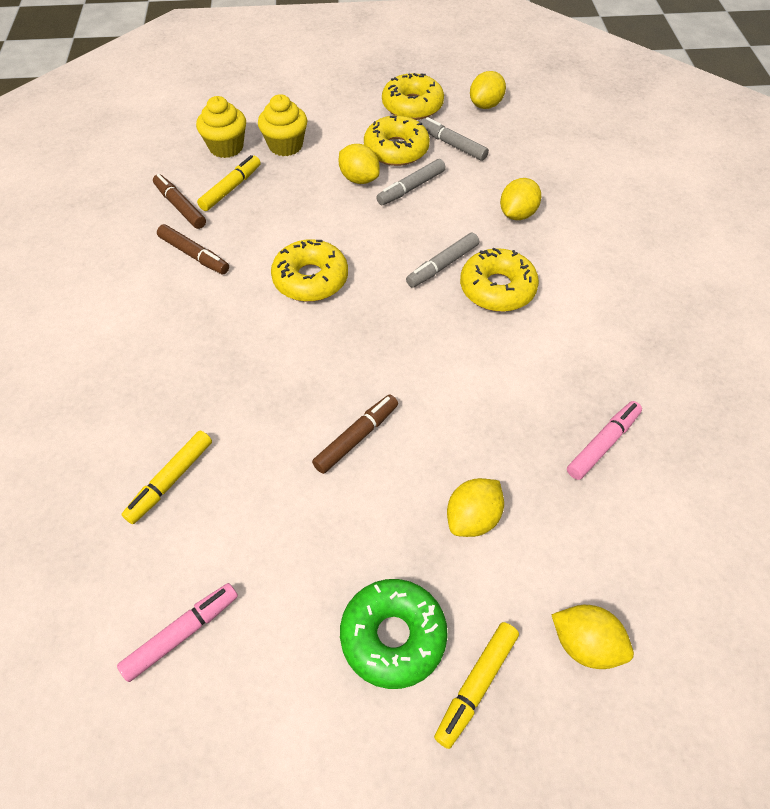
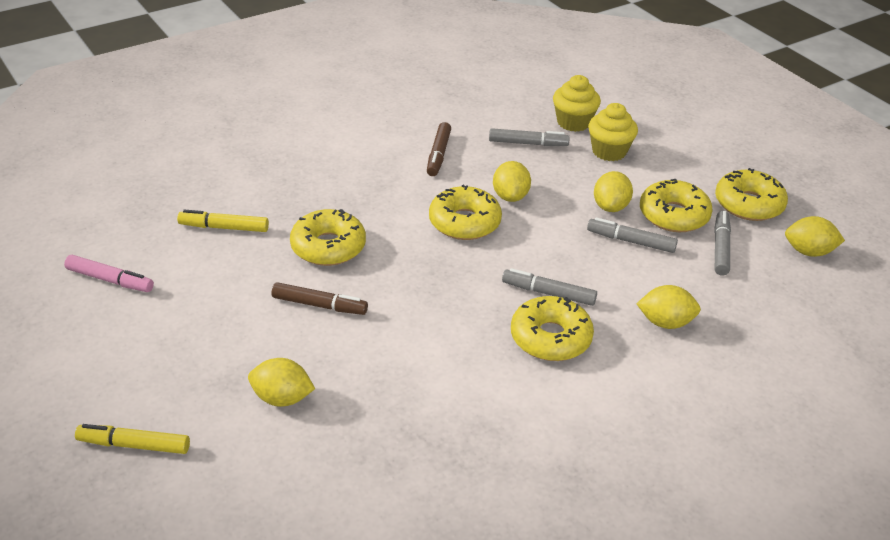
camera: 60 degrees right, 15 degrees down
brown marker [153,174,206,229] -> none
yellow marker [197,155,261,211] -> grey marker [489,128,570,146]
green donut [340,579,448,689] -> none
yellow lemon [551,605,634,669] -> yellow lemon moved to [493,161,531,202]
pink marker [567,401,642,480] -> none
none -> yellow donut [290,209,366,266]

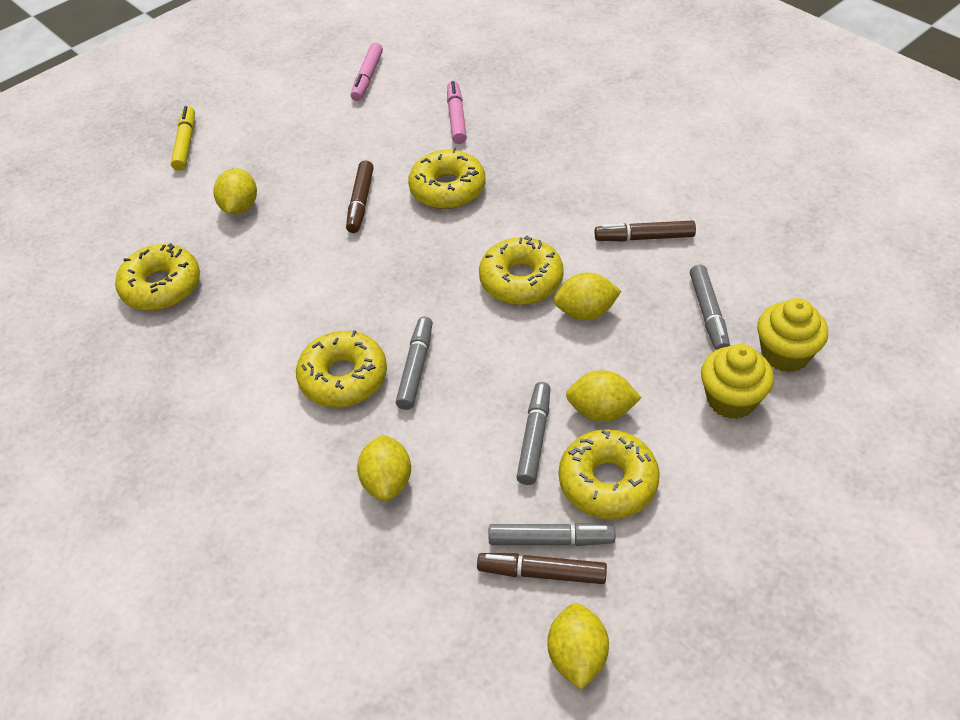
camera: 85 degrees right, 10 degrees up
yellow marker [177,210,269,232] -> pink marker [447,81,467,144]
yellow donut [715,168,788,221] -> yellow donut moved to [115,243,200,311]
none -> brown marker [477,553,607,584]

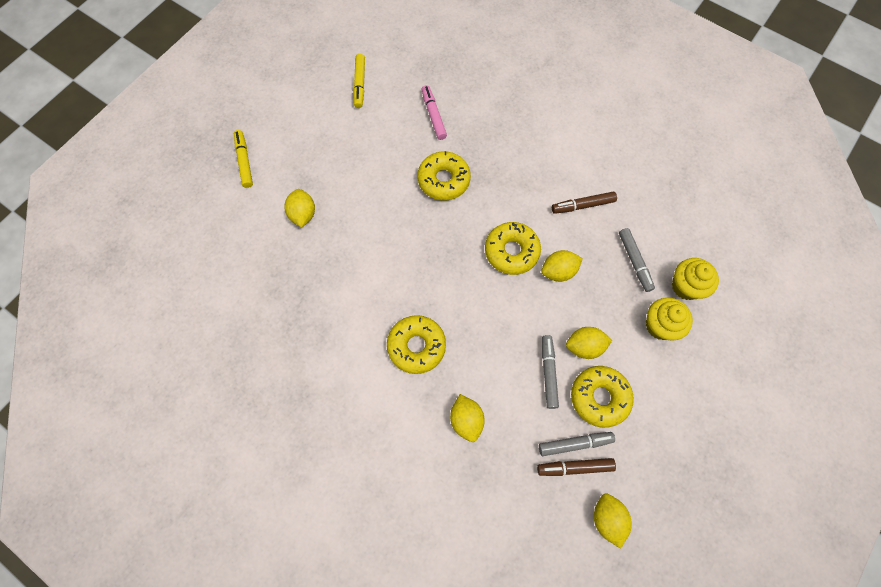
camera: 15 degrees left, 20 degrees up
yellow donut [115,243,200,311] -> none
brown marker [346,160,374,233] -> none
pink marker [351,43,383,101] -> yellow marker [353,54,365,108]
grey marker [396,317,433,410] -> none

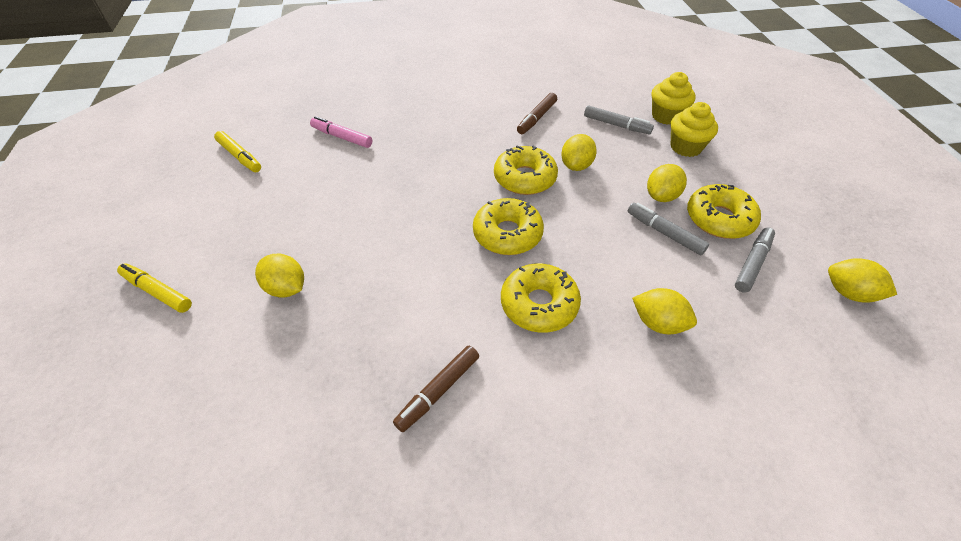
camera: 45 degrees left, 20 degrees down
yellow donut [417,151,471,200] -> yellow donut moved to [473,198,544,255]
brown marker [537,458,616,476] -> brown marker moved to [393,346,479,432]

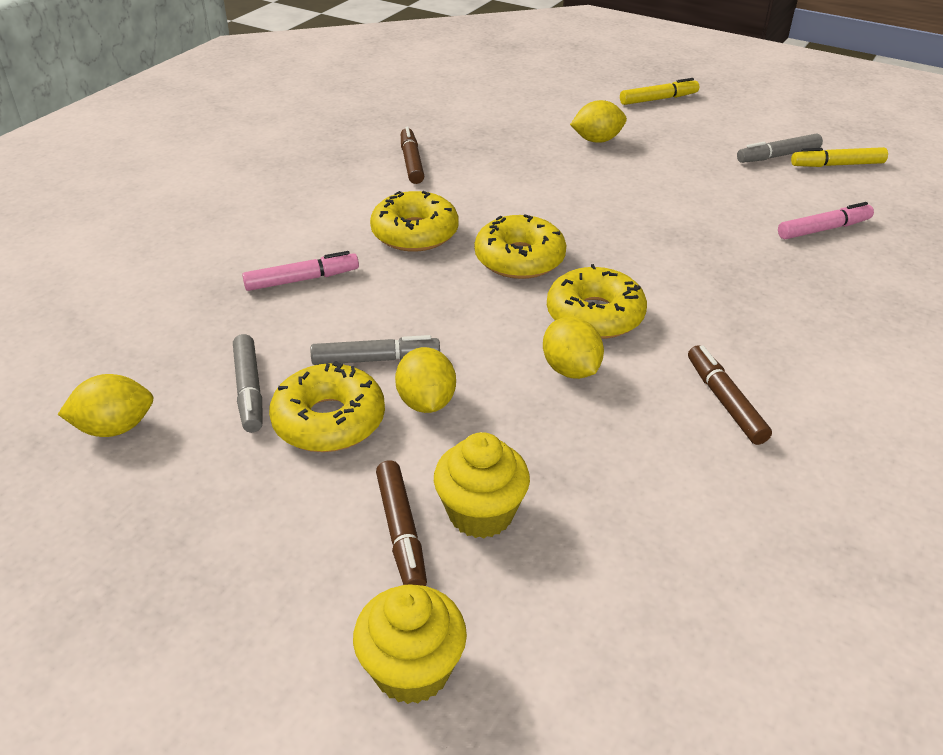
camera: 130 degrees right, 10 degrees down
grey marker [584,105,654,134] -> grey marker moved to [737,133,823,163]
yellow lemon [632,288,697,334] -> pink marker [242,251,359,291]
yellow cupcake [652,72,696,125] -> yellow cupcake moved to [353,584,467,704]
none -> brown marker [376,460,427,586]

